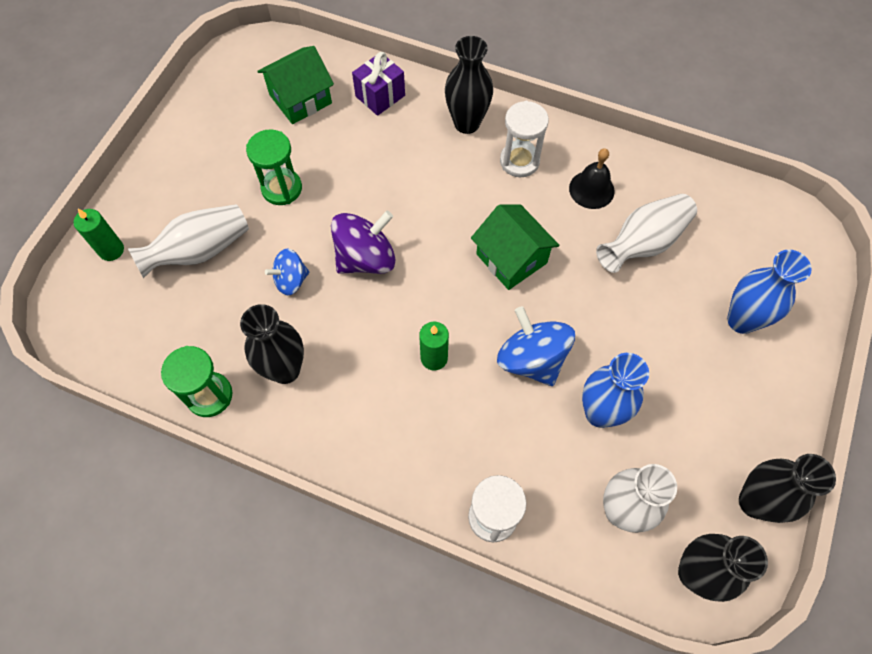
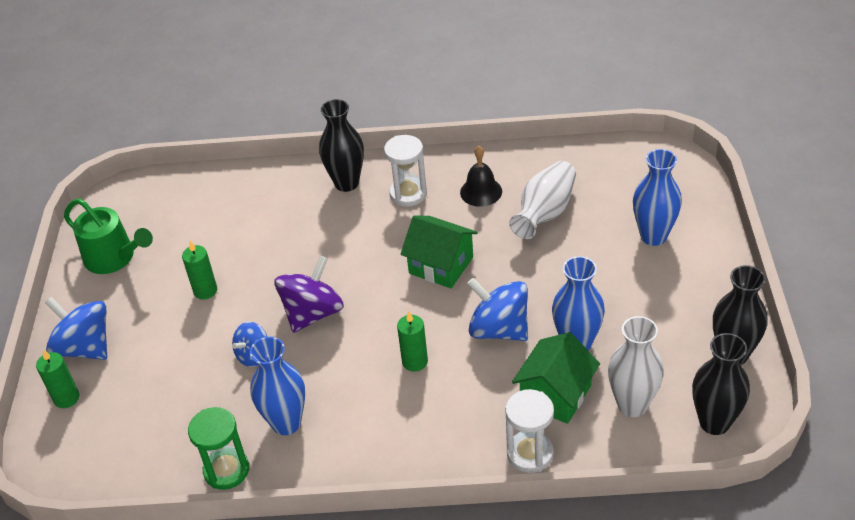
camera: 20 degrees left, 20 degrees down
white vase [128,204,249,278] -> none
black vase [240,304,304,384] -> blue vase [250,337,305,435]
green hourglass [246,130,302,205] -> green candle [182,241,217,300]
green house [257,46,334,124] -> green house moved to [512,332,600,424]
purple gift [352,52,405,116] -> none
none -> blue spinning top [45,297,107,360]
none -> green watering can [64,199,153,274]

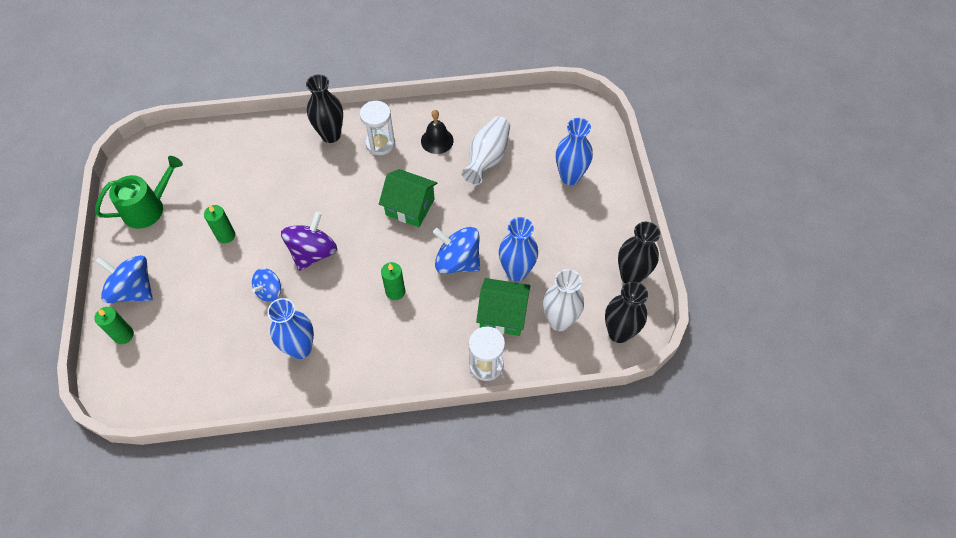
camera: 10 degrees left, 15 degrees up
green watering can [64,199,153,274] -> green watering can turned 60 degrees counterclockwise [95,156,183,229]
green hourglass [188,407,249,490] -> none
green house [512,332,600,424] -> green house turned 75 degrees clockwise [476,278,530,336]

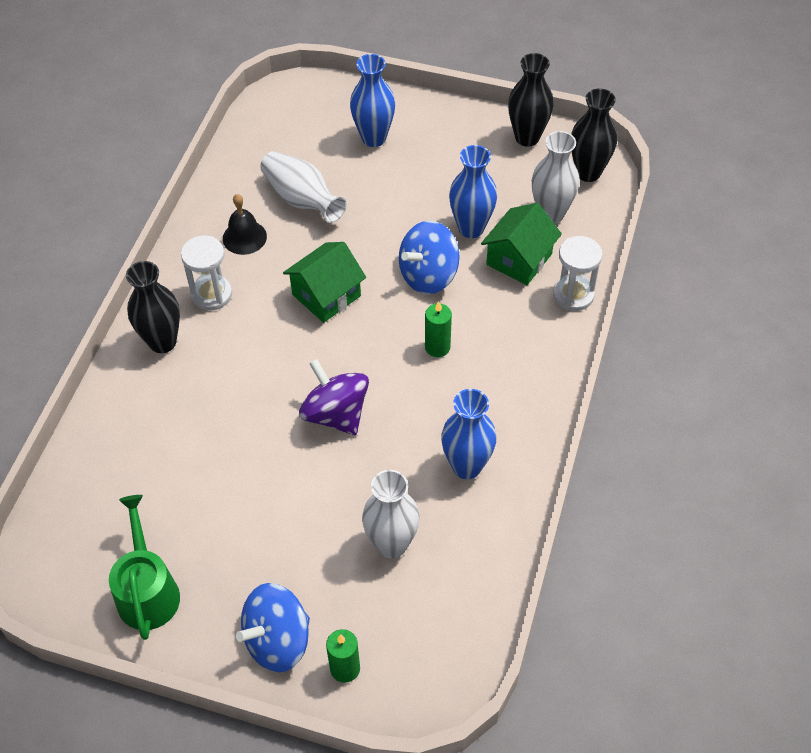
camera: 65 degrees left, 5 degrees down
green candle [204,205,235,244] -> none
blue spinning top [252,268,281,302] -> none
none -> white vase [362,470,419,558]

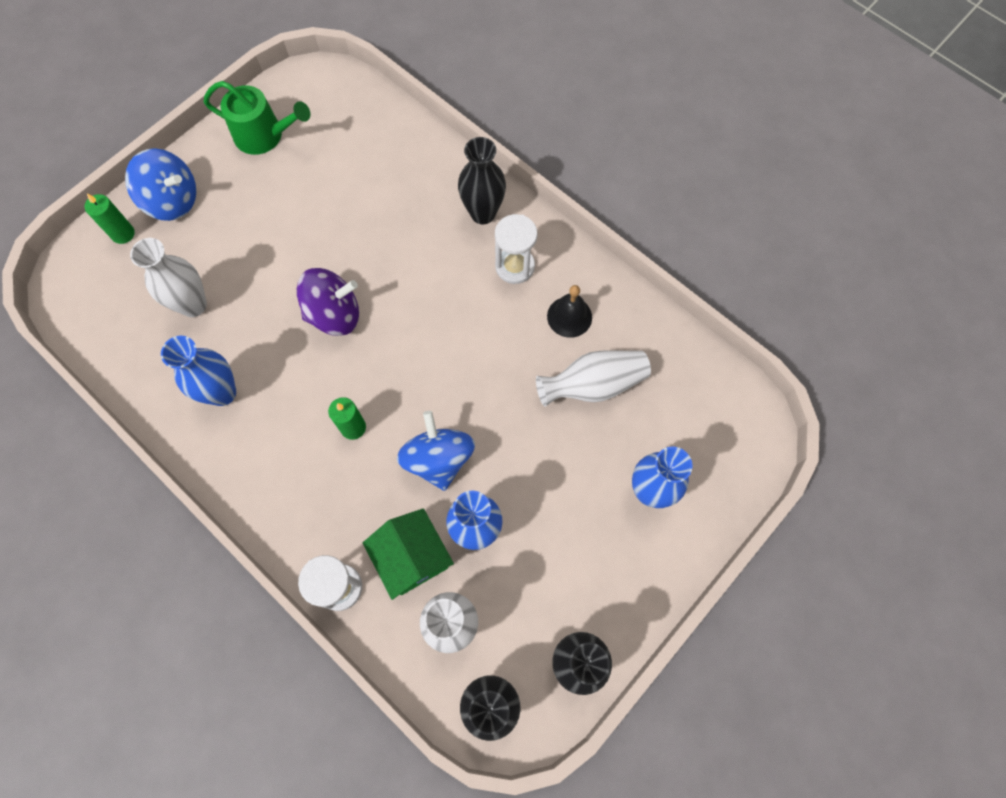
camera: 115 degrees right, 15 degrees up
blue spinning top [236,583,310,672] -> blue spinning top turned 120 degrees clockwise [125,148,196,221]
green house [283,242,366,323] -> none

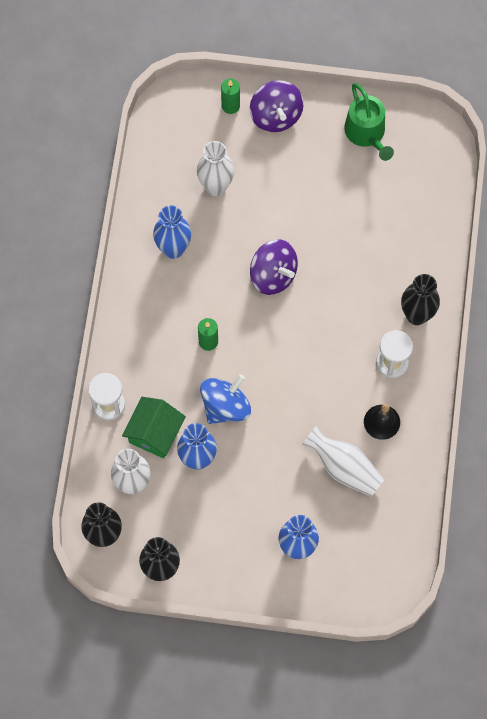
camera: 55 degrees right, 0 degrees up
blue spinning top [125,148,196,221] -> purple spinning top [250,80,304,132]

